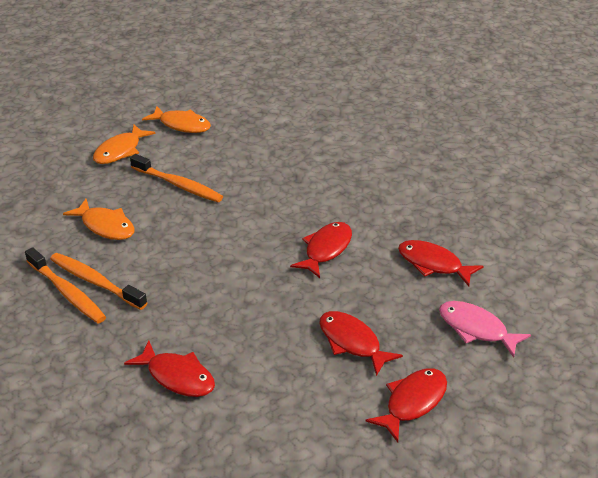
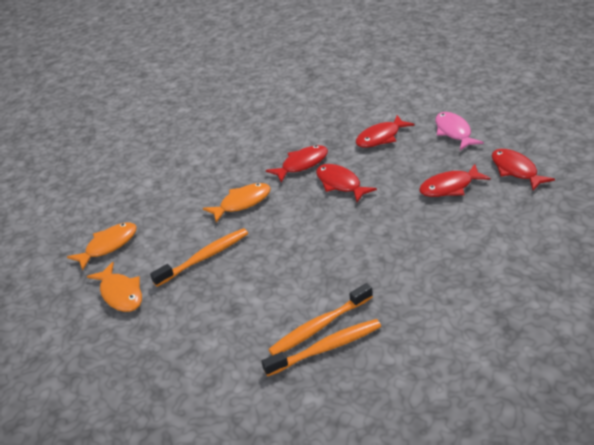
camera: 65 degrees left, 0 degrees up
orange fish [63,199,135,240] -> orange fish moved to [203,183,271,223]
red fish [124,341,215,397] -> red fish moved to [266,145,328,183]
pink fish [439,301,531,358] -> pink fish turned 105 degrees clockwise [435,112,484,150]

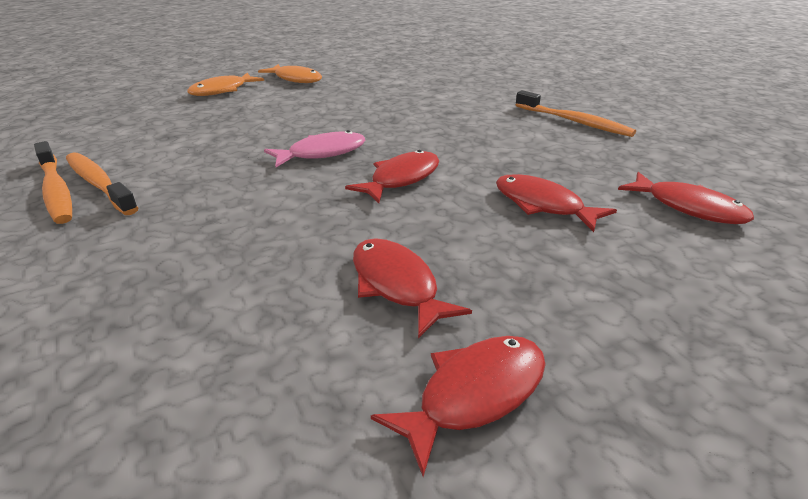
camera: 75 degrees right, 5 degrees down
orange toothbrush [150,228,248,287] -> orange toothbrush moved to [516,90,636,137]
orange fish [203,183,271,223] -> none
red fish [266,145,328,183] -> red fish moved to [618,172,754,224]
pink fish [435,112,484,150] -> pink fish moved to [264,130,365,167]

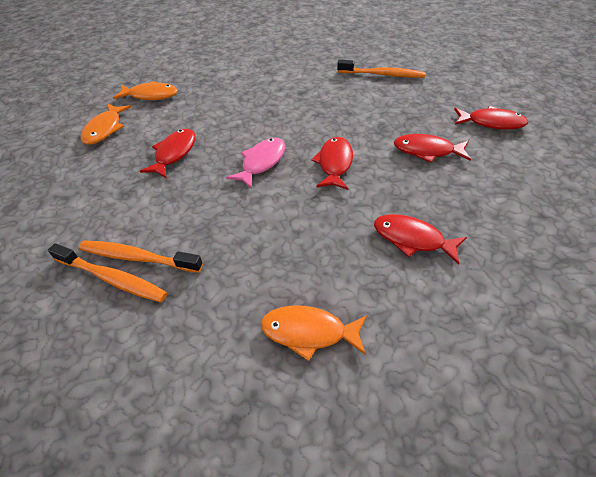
camera: 30 degrees left, 15 degrees up
red fish [371,336,546,477] -> red fish moved to [140,129,196,178]
none -> orange fish [261,305,367,361]

